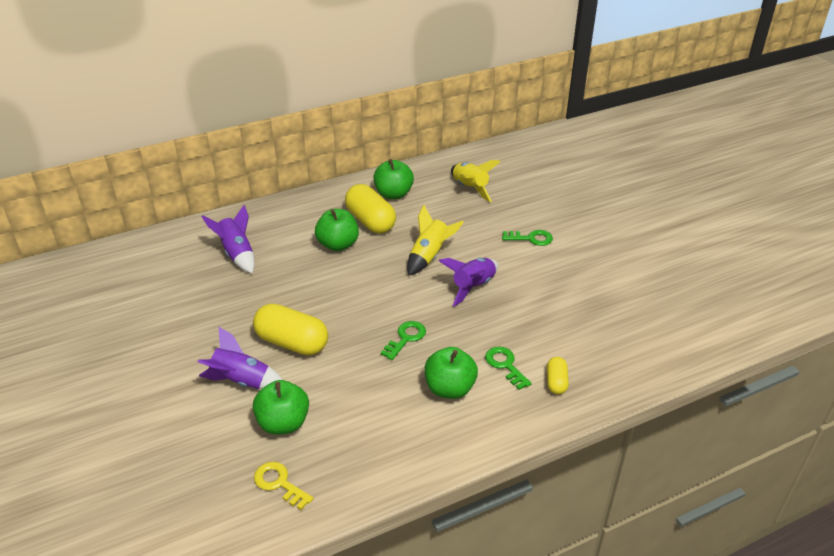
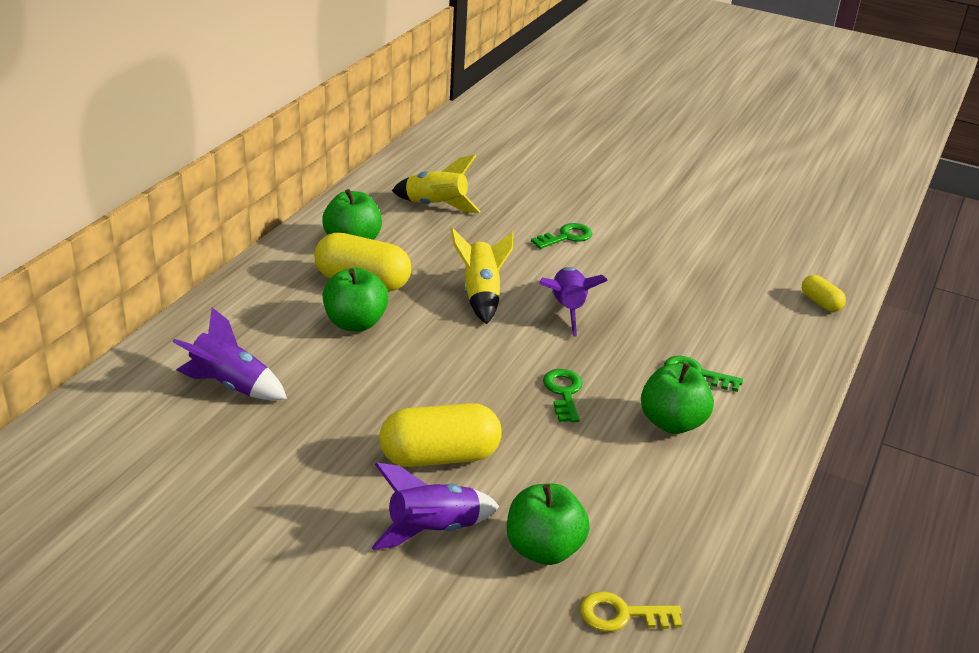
camera: 40 degrees left, 5 degrees down
yellow capsule [547,357,569,394] -> yellow capsule moved to [802,275,846,312]

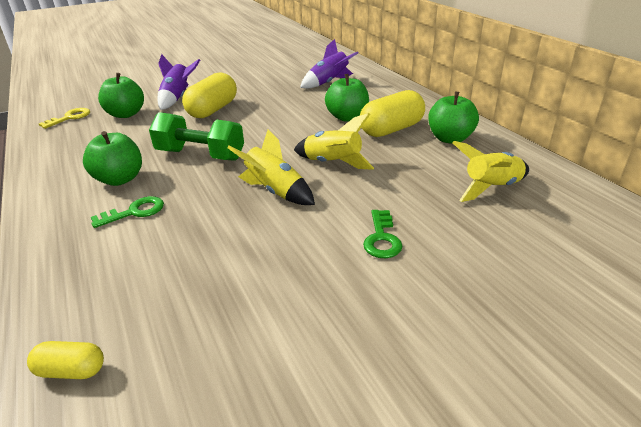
camera: 130 degrees right, 0 degrees up
purple rocket [539,267,608,337] -> yellow rocket [227,130,315,205]
green key [543,369,583,422] -> green dumbbell [149,112,244,161]

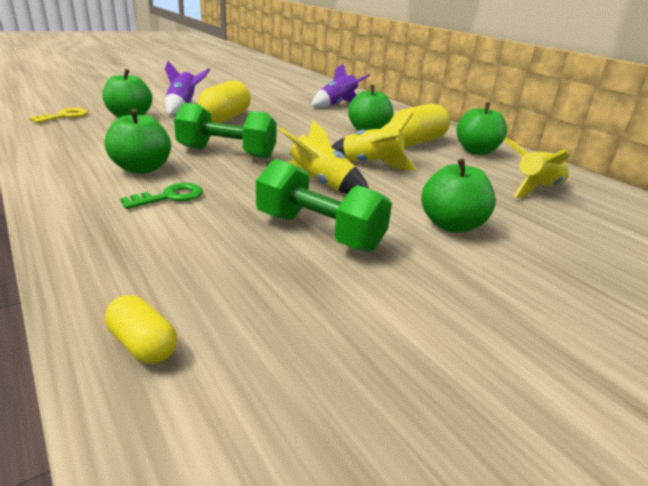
camera: 10 degrees left, 5 degrees down
yellow capsule [27,341,104,379] -> yellow capsule turned 45 degrees clockwise [105,295,177,364]
green key [363,210,403,258] -> green apple [421,158,496,233]
none -> green dumbbell [256,159,392,252]

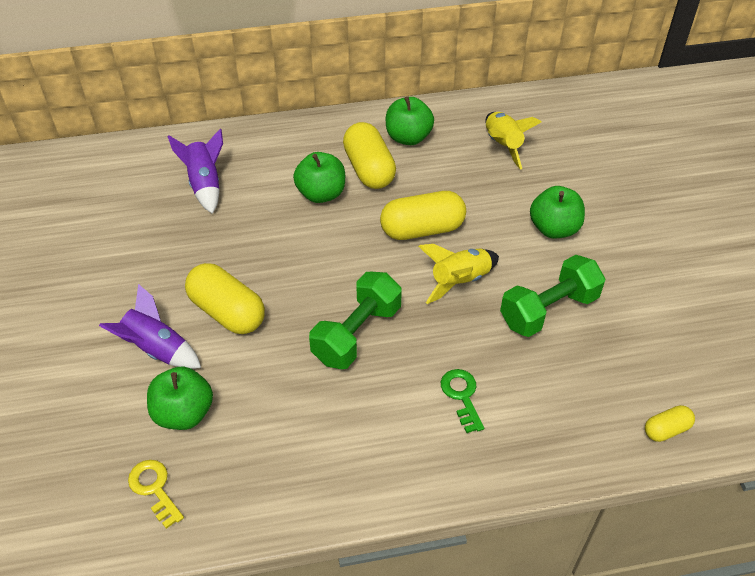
camera: 65 degrees left, 20 degrees up
green apple [105,109,171,174] -> none
yellow rocket [331,112,416,170] -> yellow capsule [380,191,466,240]

